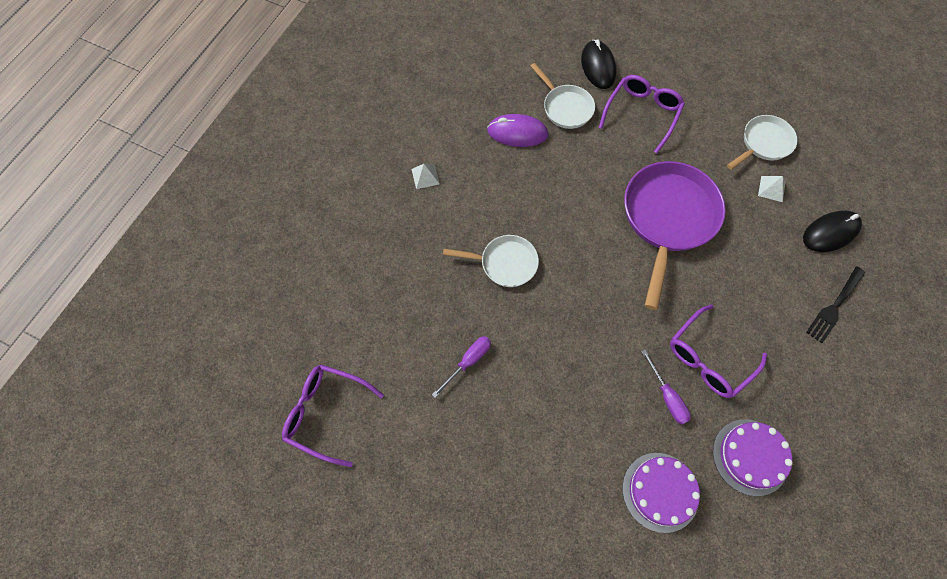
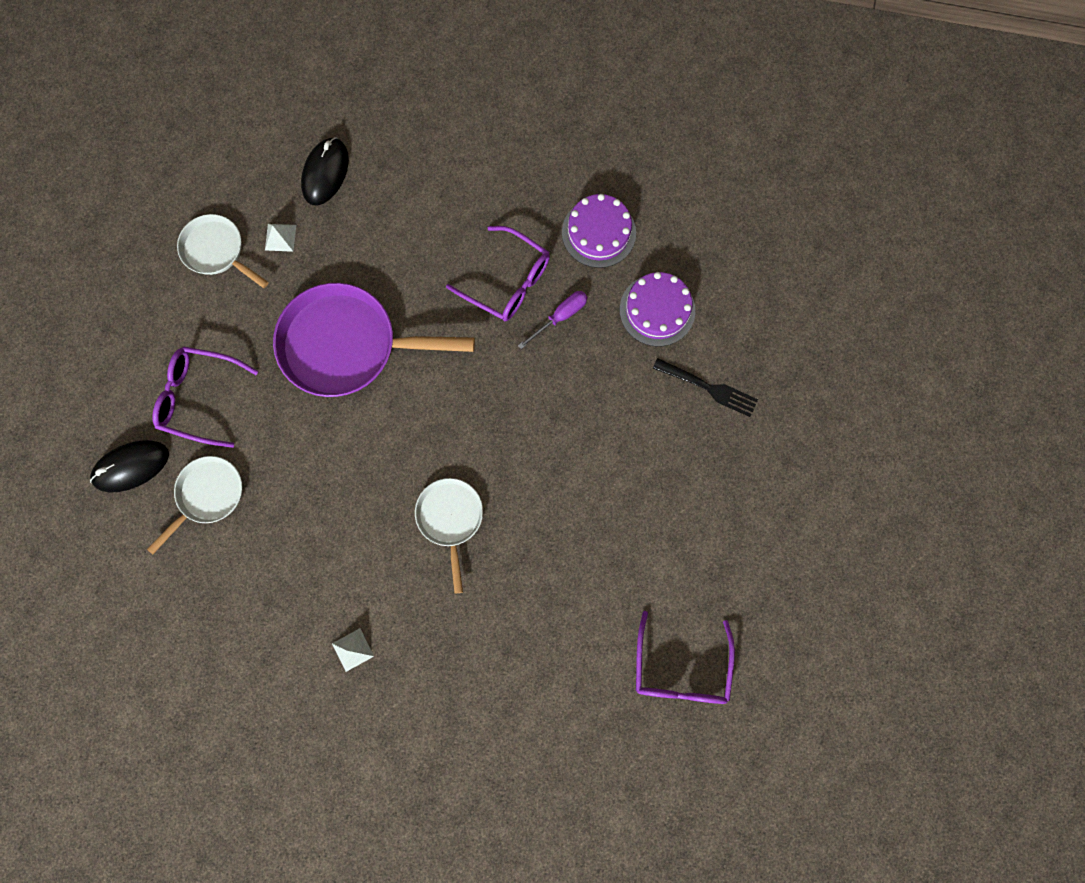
camera: 105 degrees left, 10 degrees up
purple screwdriver [432,336,491,398] -> none
purple mouse [487,114,548,147] -> none
black mouse [803,210,862,252] -> black mouse turned 60 degrees clockwise [301,137,349,206]
black fork [806,267,865,343] -> black fork moved to [653,358,758,417]

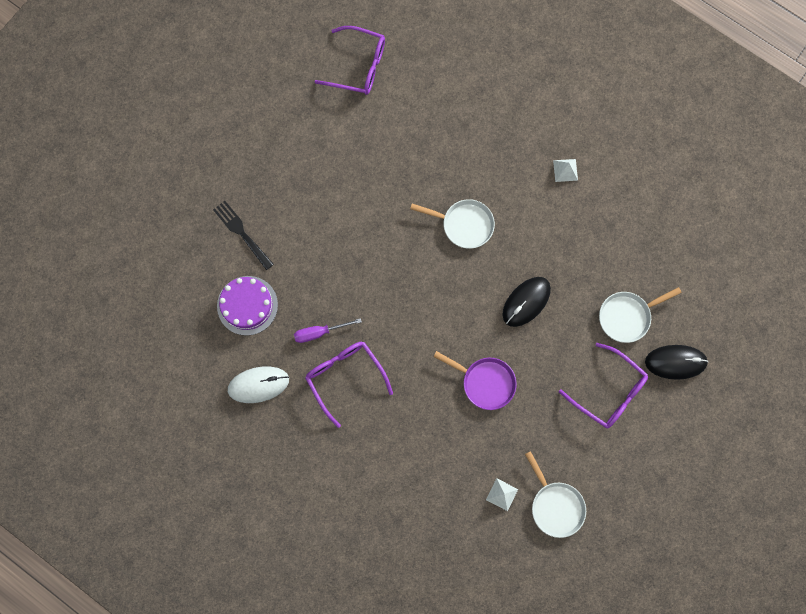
camera: 155 degrees left, 0 degrees up
purple pan [273,283,475,397] -> purple pan [433,351,517,410], size x0.55
black mouse [301,137,349,206] -> black mouse moved to [502,277,551,327]
white pan [415,478,483,594] -> white pan turned 90 degrees counterclockwise [410,199,495,249]
purple cake [562,194,636,268] -> white mouse [228,366,289,403]
purple glasses [636,611,735,704] -> purple glasses turned 75 degrees clockwise [314,26,385,95]

